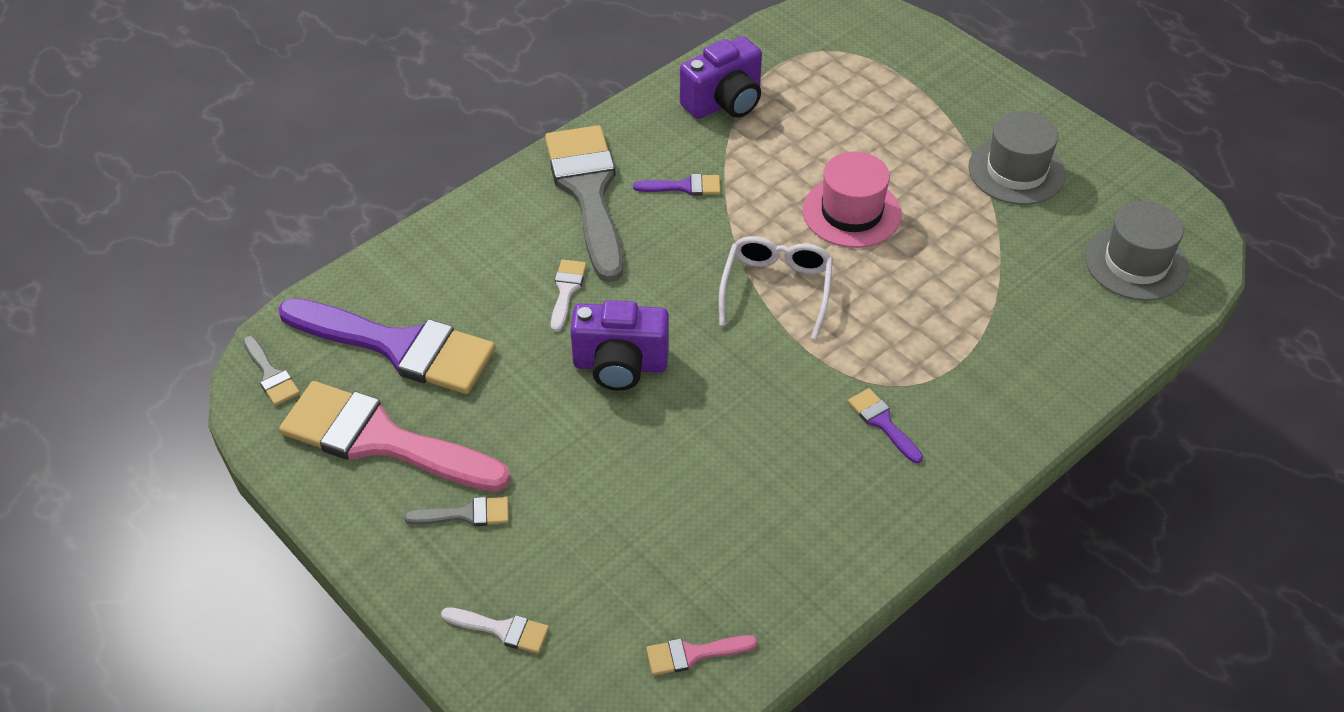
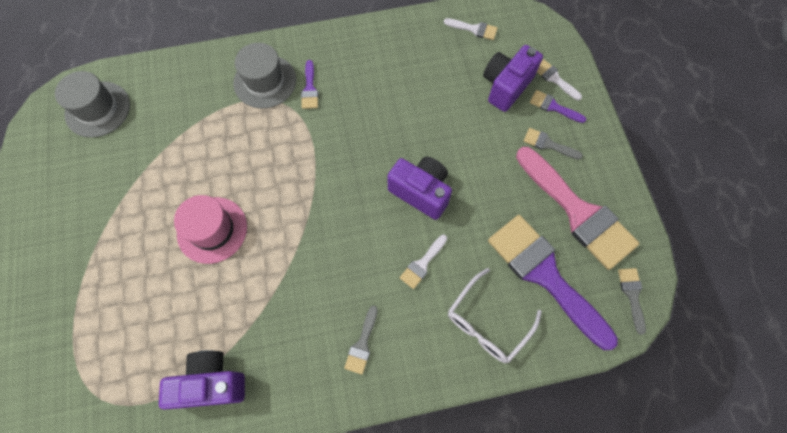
camera: 150 degrees left, 20 degrees up
grey brush [545,125,623,282] -> grey brush [344,305,378,375], size x0.42
purple brush [633,174,721,196] -> purple brush moved to [530,90,586,123]
pink brush [646,635,757,675] -> white brush [444,18,498,40]
white glasses [719,236,833,340] -> white glasses moved to [448,268,542,363]
grey hat [968,111,1066,205] -> grey hat moved to [233,43,296,108]
none -> purple camera [483,45,543,112]

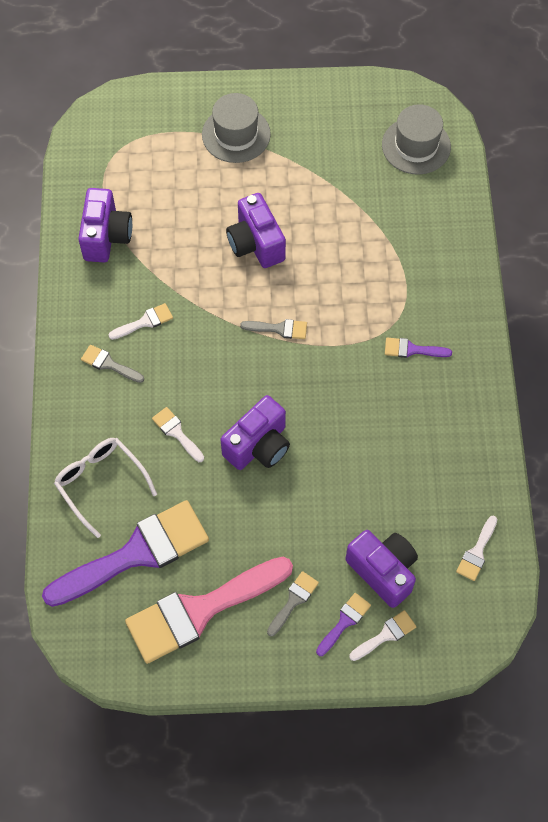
camera: 100 degrees right, 5 degrees down
pink hat [174,195,247,264] -> purple camera [226,193,286,268]
grey hat [233,43,296,108] -> grey hat moved to [202,93,271,163]
grey brush [618,268,646,335] -> grey brush moved to [240,319,307,339]
none -> white brush [108,303,173,340]

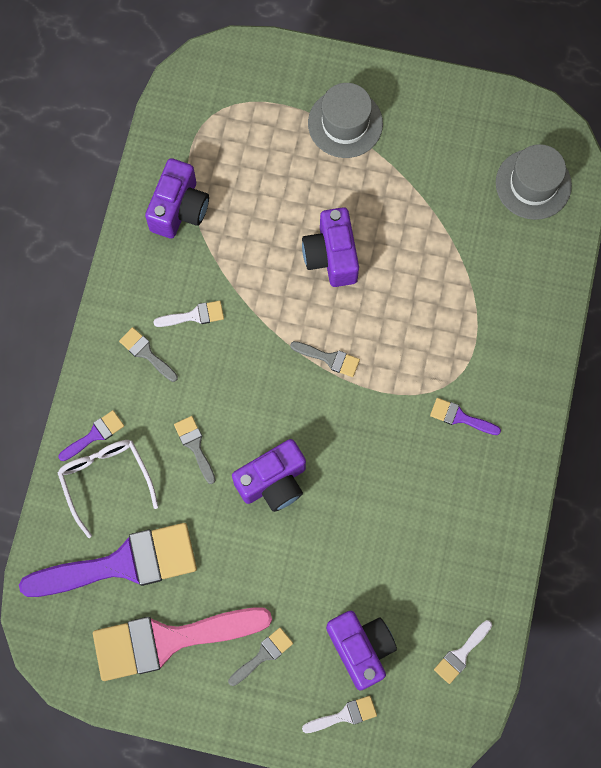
camera: 15 degrees right, 10 degrees up
white brush [152,407,204,462] -> grey brush [174,416,216,484]
purple brush [316,593,371,656] -> purple brush moved to [58,410,124,461]

